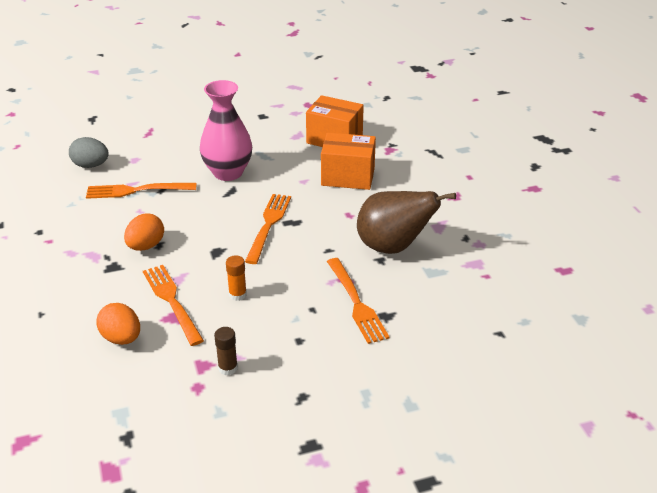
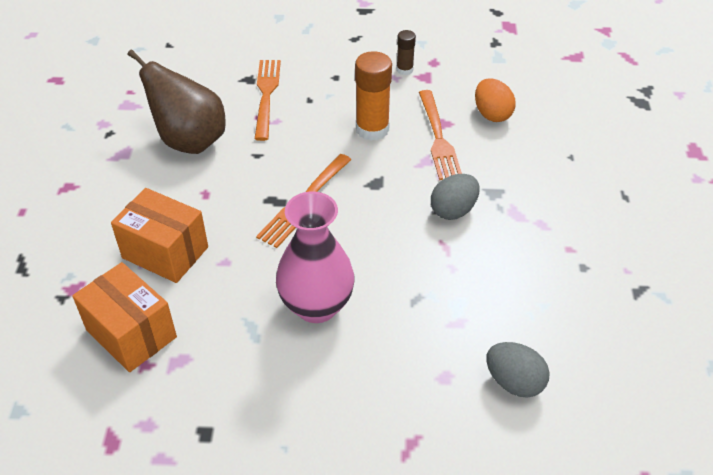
camera: 160 degrees left, 10 degrees up
orange fork [86,183,196,199] -> none
orange egg [124,213,164,251] -> grey egg [431,174,479,220]
orange glue stick [226,255,247,301] -> orange glue stick [355,51,392,141], size x1.84

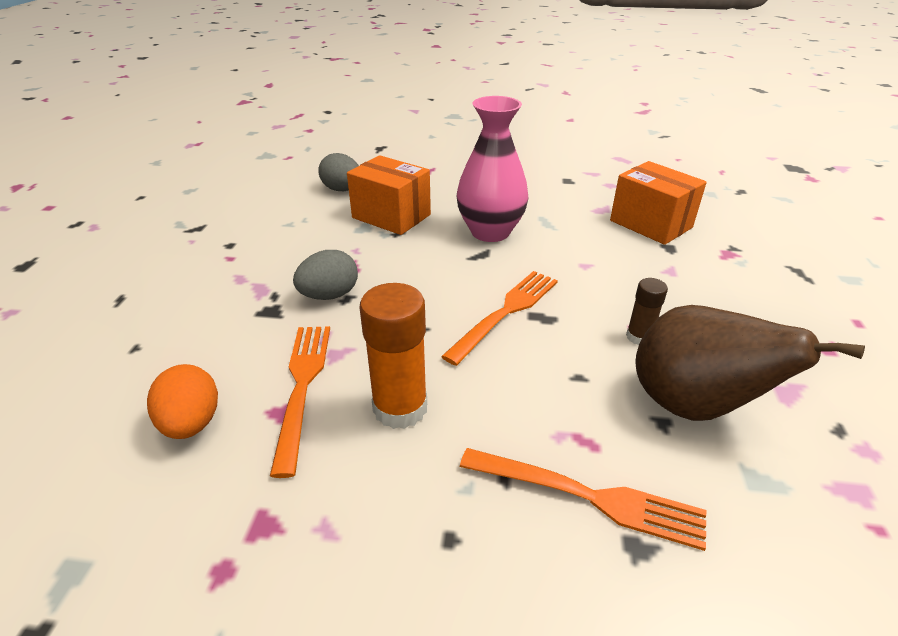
camera: 175 degrees left, 10 degrees down
orange box [111,188,208,283] -> orange box moved to [347,155,431,235]
orange fork [255,60,281,141] -> orange fork turned 75 degrees counterclockwise [460,448,706,551]
brown glue stick [397,30,416,75] -> brown glue stick moved to [626,278,668,345]

